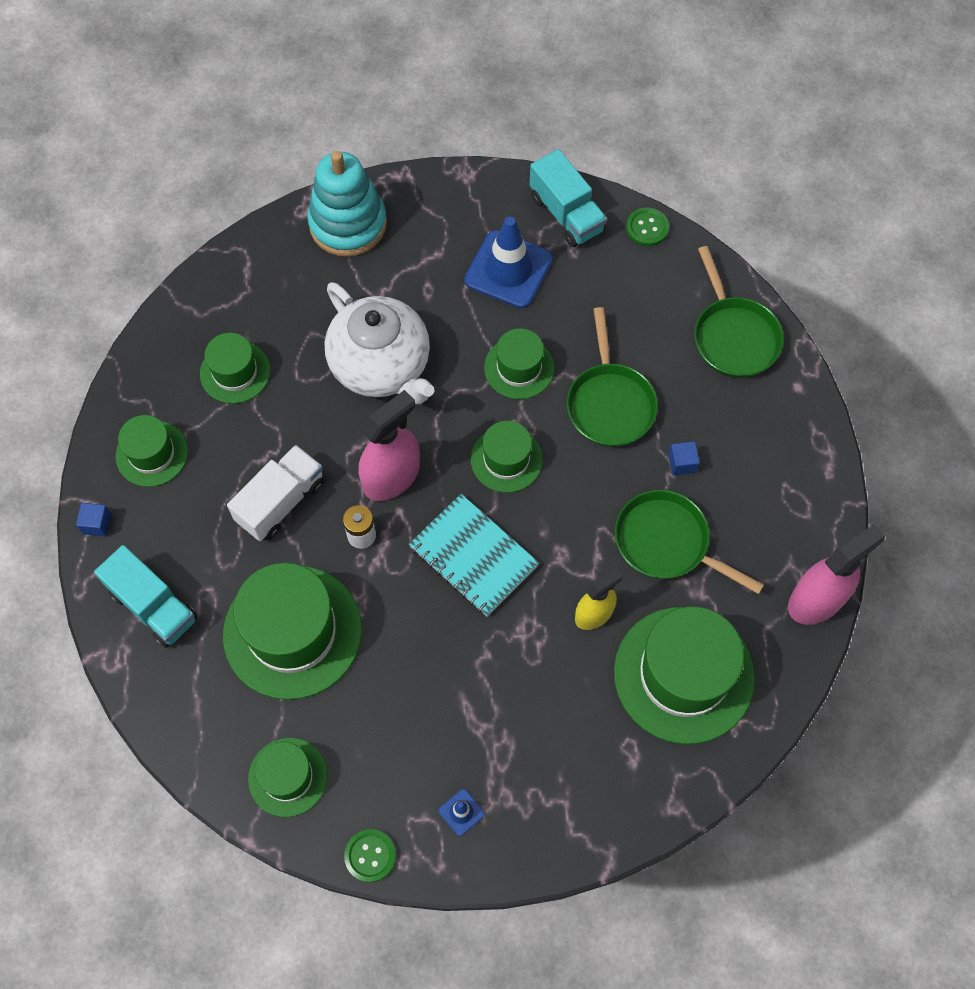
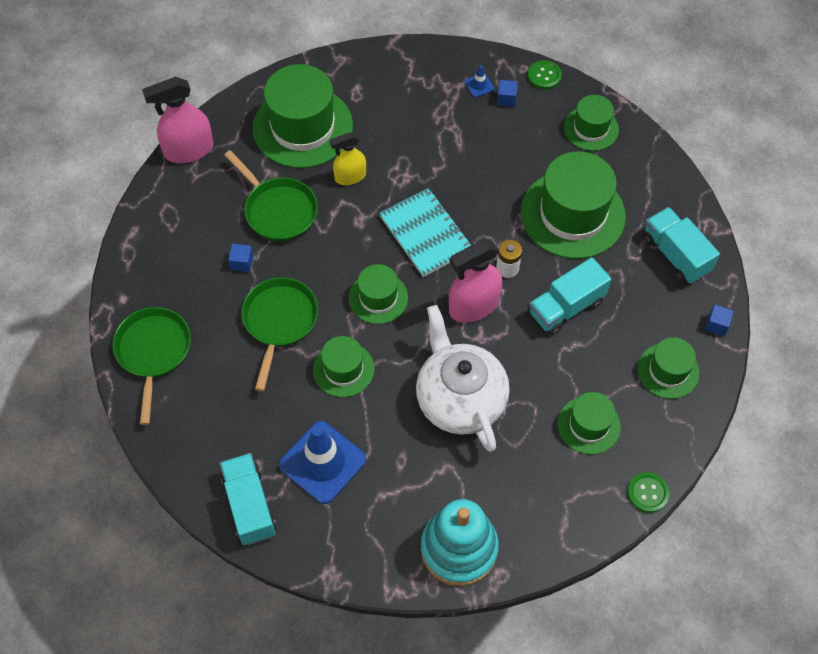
camera: 165 degrees left, 5 degrees down
white truck [227,445,324,541] -> turquoise truck [529,257,611,335]
green button [626,207,669,246] -> green button moved to [628,472,669,513]
none -> blue cube [497,80,518,107]

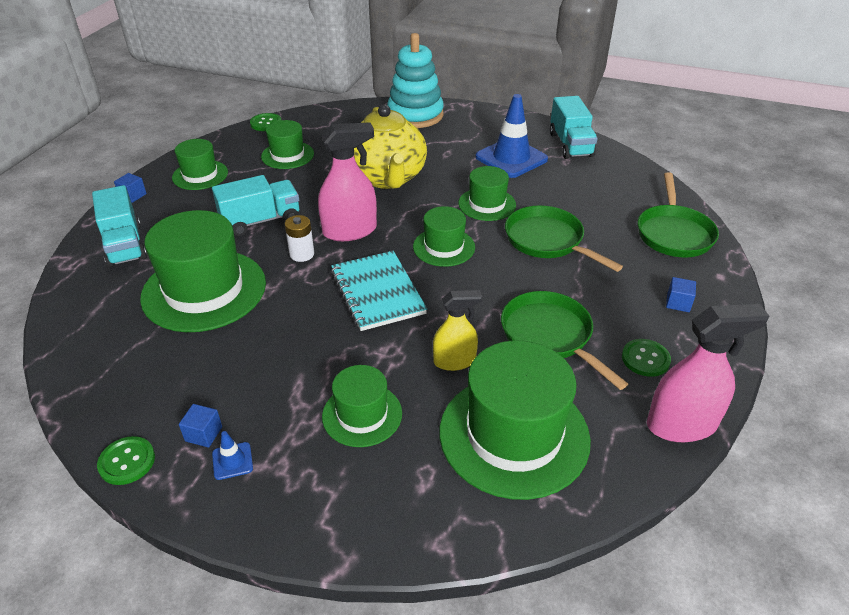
camera: 170 degrees left, 20 degrees down
blue cube [228,244,254,272] -> blue cube moved to [666,277,696,312]
green pan [241,277,319,391] -> green pan turned 120 degrees clockwise [505,205,623,272]
white teapot [416,305,510,452] -> yellow teapot [354,104,427,189]
green hat [564,95,619,151] -> green hat moved to [322,365,402,447]
none -> green button [622,339,671,377]

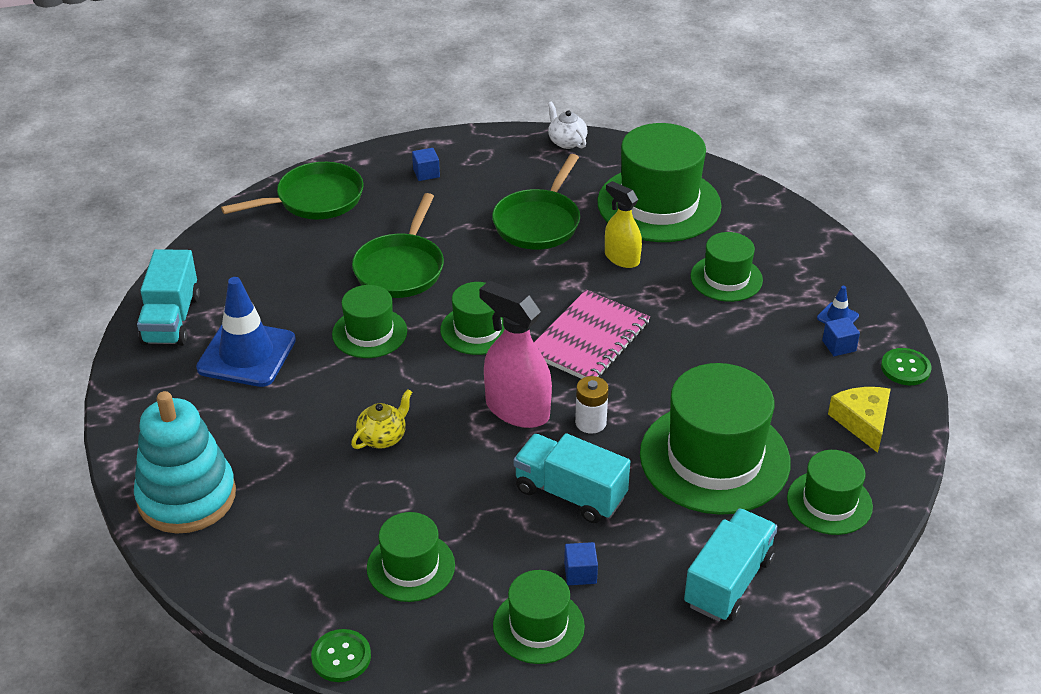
camera: 125 degrees left, 0 degrees up
blue cube [114,173,147,203] -> blue cube moved to [564,542,598,585]
turquoise notebook [331,251,427,331] -> pink notebook [534,290,650,379]
yellow teapot [354,104,427,189] -> yellow teapot [351,389,412,449], size x0.41
turquoise truck [550,96,598,159] -> turquoise truck turned 135 degrees clockwise [137,249,200,346]
green button [622,339,671,377] -> none
pink spray bottle [647,304,769,442] -> white teapot [548,101,588,149]
none -> green hat [787,450,873,535]
none -> yellow cheese [828,387,891,453]

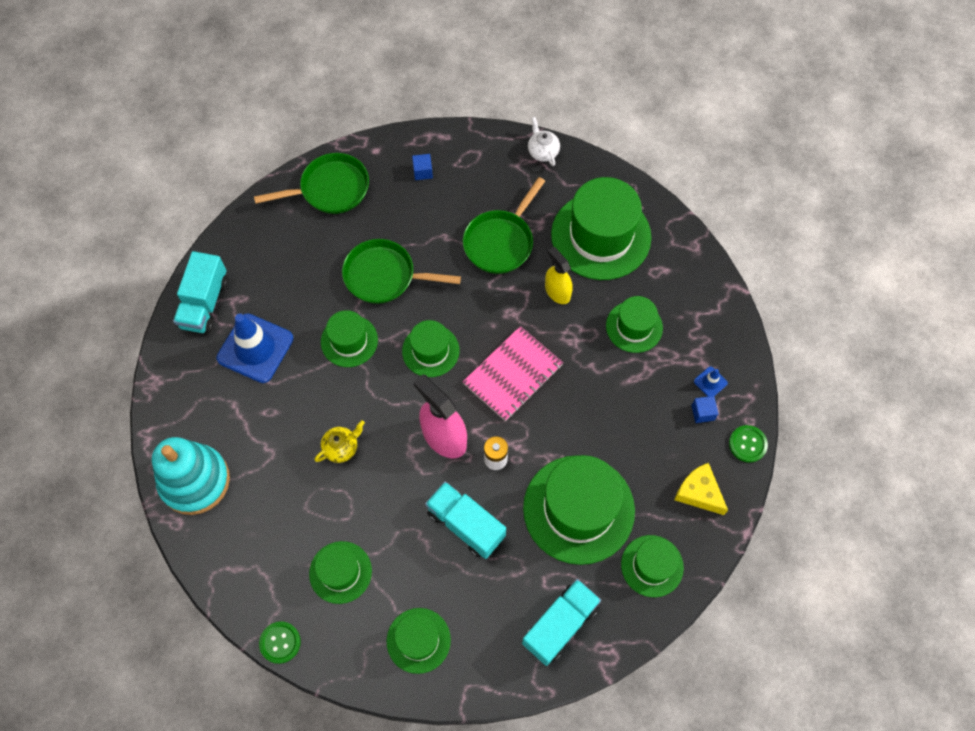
camera: 10 degrees right, 25 degrees up
green pan [352,193,444,298] -> green pan turned 75 degrees clockwise [342,239,461,304]
blue cube [564,542,598,585] -> none
yellow cheese [828,387,891,453] -> yellow cheese turned 45 degrees counterclockwise [674,463,728,515]

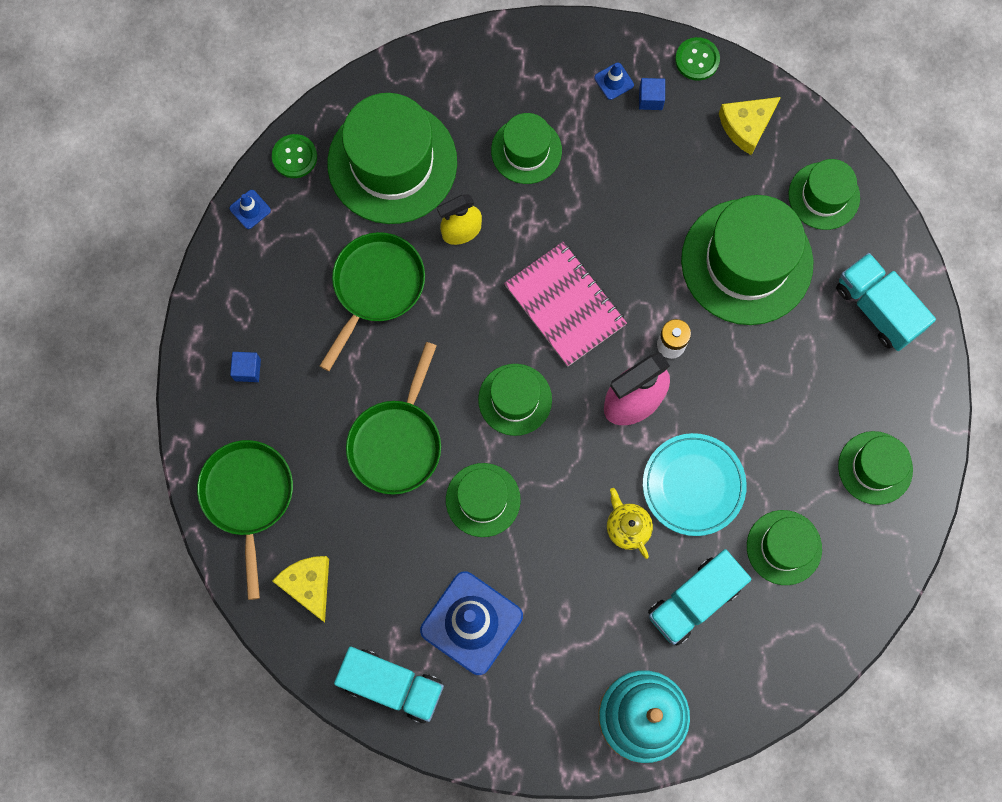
camera: 80 degrees left, 10 degrees up
green button [259,621,301,664] -> green button moved to [272,134,317,178]
turquoise truck [425,482,506,559] -> turquoise truck moved to [648,549,752,646]
green pan [463,177,545,274] -> green pan turned 105 degrees counterclockwise [320,232,425,371]
white teapot [528,117,560,166] -> blue traffic cone [229,190,271,229]
none -> yellow cheese [272,556,329,622]
none -> turquoise plate [643,433,747,536]

